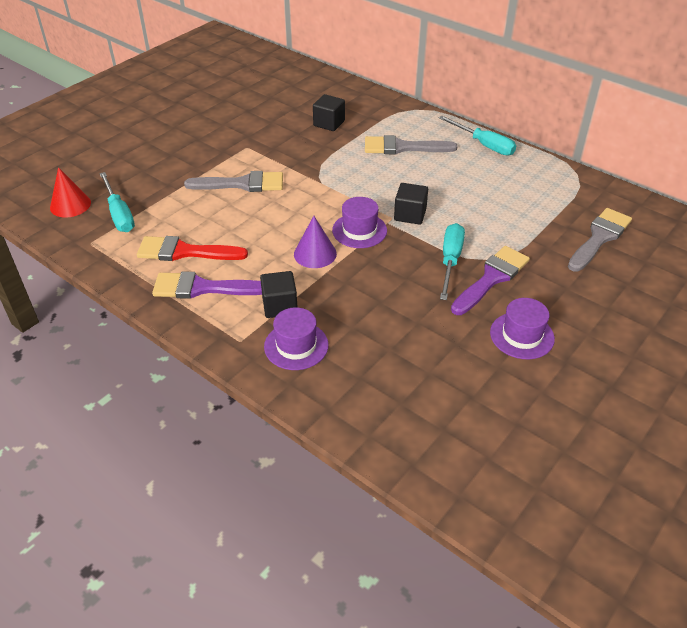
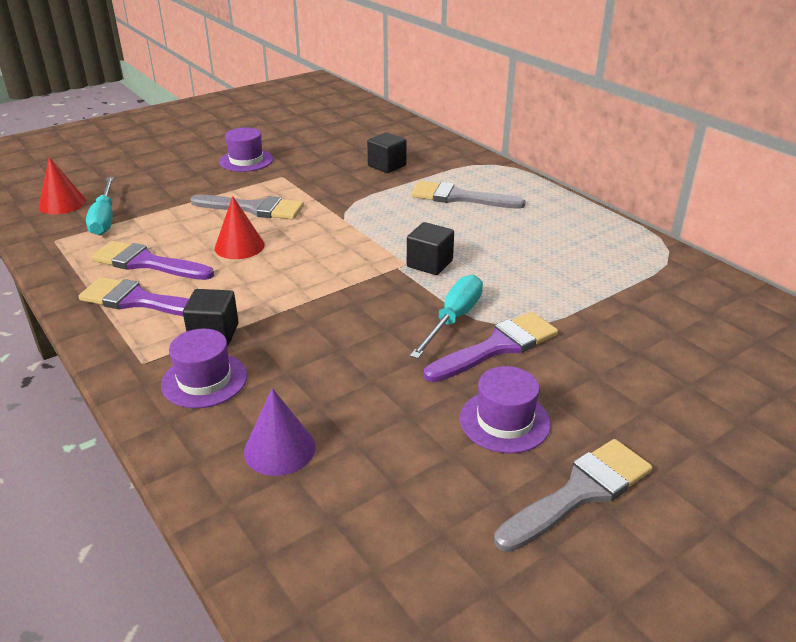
camera: 15 degrees right, 10 degrees down
red brush [137,236,248,261] -> purple brush [91,241,214,280]
purple cone [294,216,337,268] -> purple cone moved to [244,388,316,476]
purple hat [332,197,387,248] -> purple hat moved to [219,127,273,172]
turquoise screwdriver [438,115,516,156] -> none
grey brush [568,208,632,272] -> grey brush moved to [494,439,652,552]
none -> red cone [215,196,265,259]

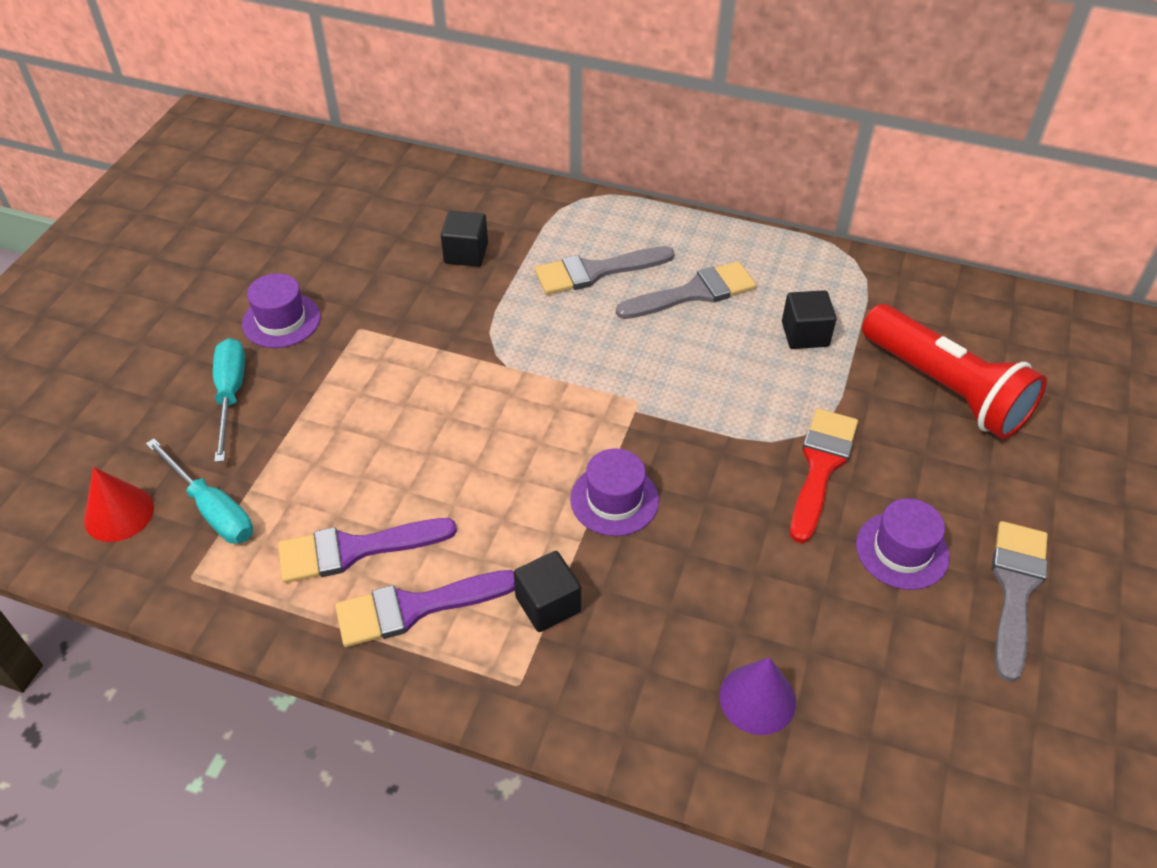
camera: 35 degrees left, 15 degrees up
purple hat [161,329,247,408] -> purple hat moved to [570,448,659,536]
grey brush [190,195,304,219] -> grey brush moved to [616,261,756,319]
red cone [215,196,265,259] -> none
black cube [407,222,454,275] -> black cube moved to [782,290,837,349]
turquoise screwdriver [410,275,483,359] -> turquoise screwdriver moved to [213,338,245,462]
purple brush [424,312,558,382] -> red brush [790,408,858,543]
none -> red flashlight [862,304,1047,439]

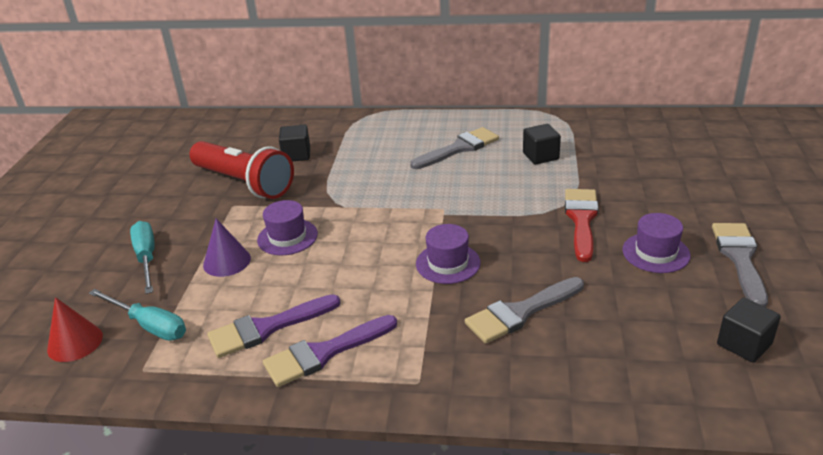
camera: 10 degrees left, 15 degrees down
purple hat [242,273,320,348] -> purple hat moved to [257,200,318,255]
black cube [514,551,581,632] -> black cube moved to [717,298,781,363]
grey brush [535,246,675,295] -> grey brush moved to [465,277,584,343]
purple cone [720,657,796,735] -> purple cone moved to [203,218,251,277]
red flashlight [862,304,1047,439] -> red flashlight moved to [189,141,294,199]

